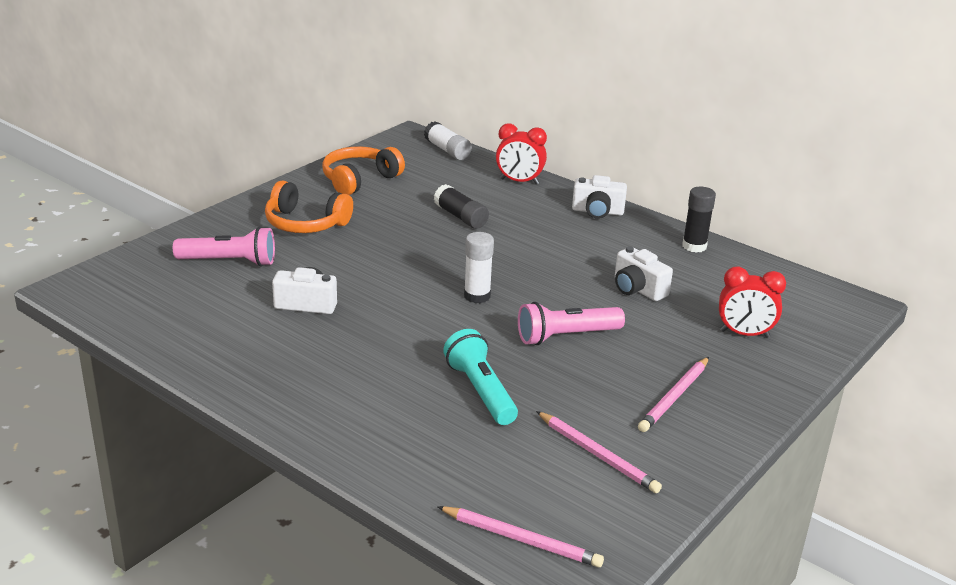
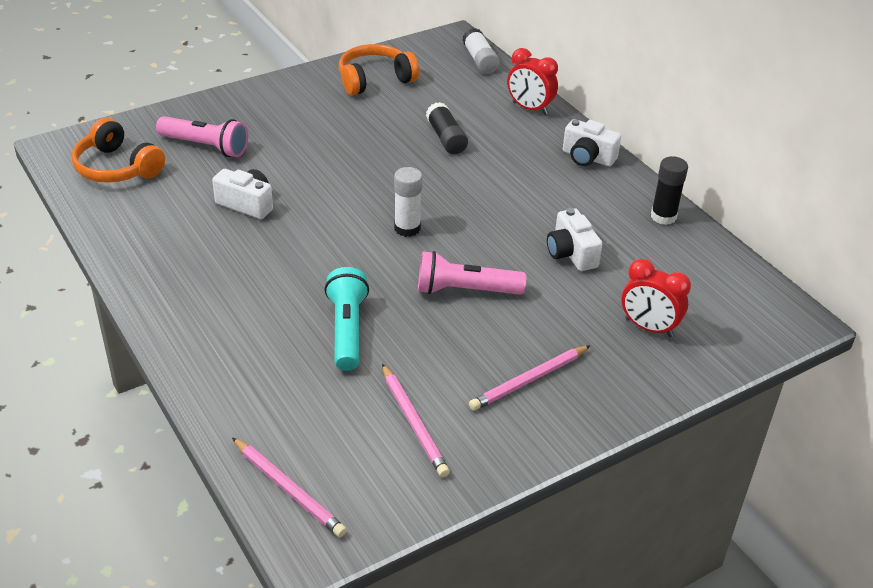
camera: 20 degrees right, 10 degrees up
orange headphones [265,181,353,233] -> orange headphones moved to [72,118,165,183]

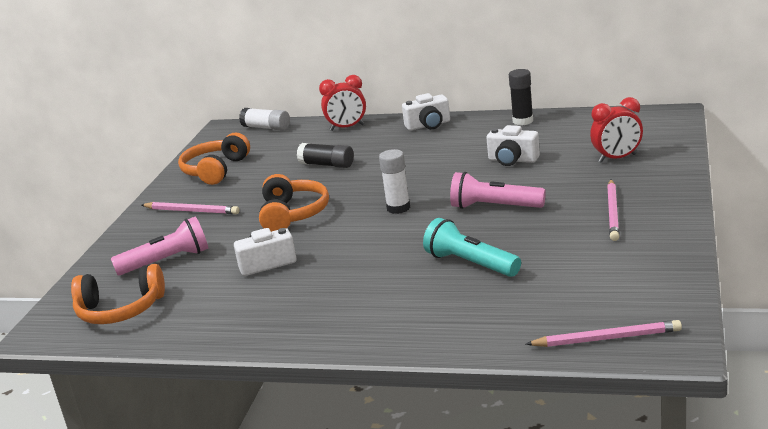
camera: 40 degrees left, 15 degrees down
pink pencil [382,364,450,477] -> pink pencil moved to [142,202,240,214]
pink flashlight [418,251,526,295] -> pink flashlight turned 60 degrees clockwise [450,172,546,209]
none -> orange headphones [259,174,329,232]

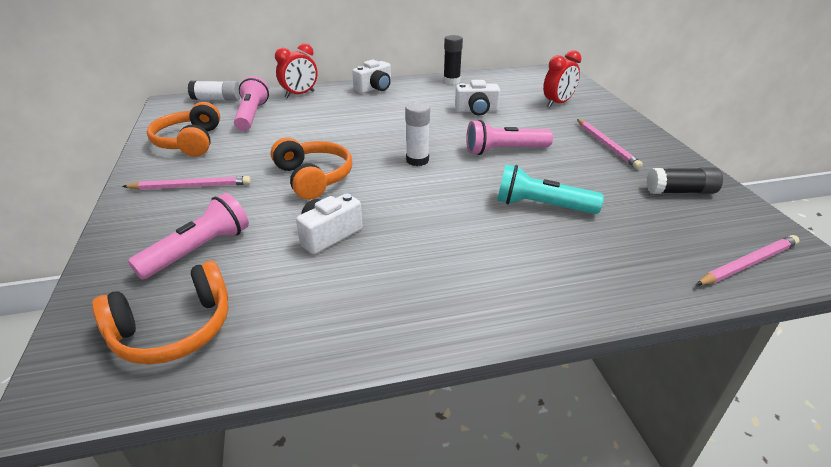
camera: 30 degrees left, 10 degrees up
black glue stick [297,143,354,168] -> black glue stick moved to [646,167,723,194]
none -> pink flashlight [234,76,269,131]

